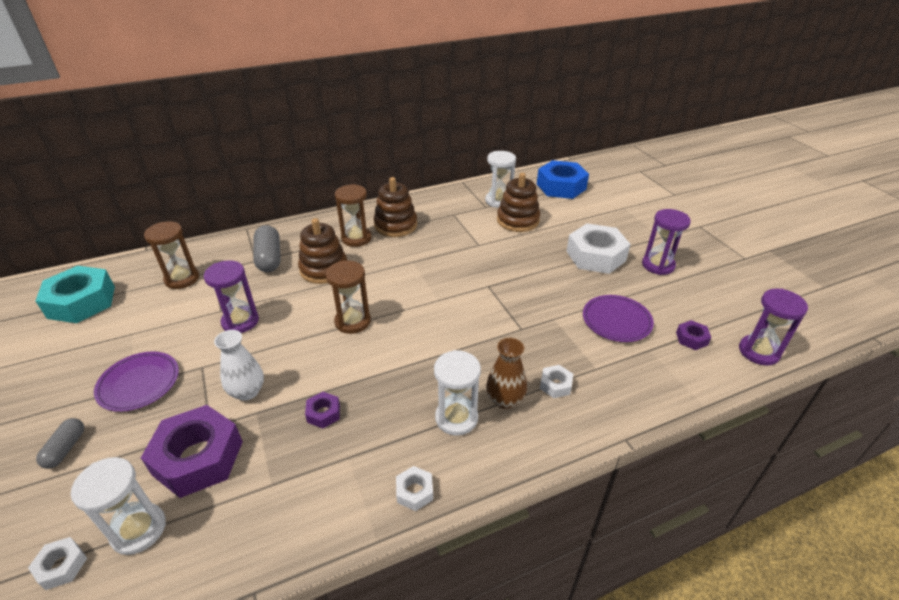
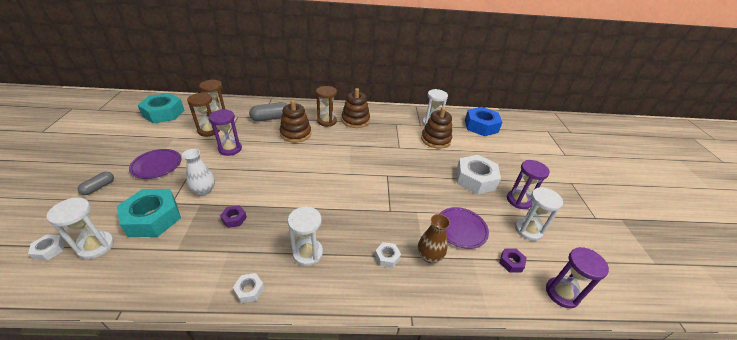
camera: 20 degrees right, 0 degrees up
purple nut [141,405,243,498] -> turquoise nut [117,189,181,237]
grey capsule [253,225,281,272] -> grey capsule turned 60 degrees clockwise [249,102,288,121]
brown hourglass [326,261,371,334] -> brown hourglass moved to [187,93,220,137]
brown vase [486,338,527,409] -> brown vase moved to [418,214,450,263]
none -> white hourglass [515,187,563,241]

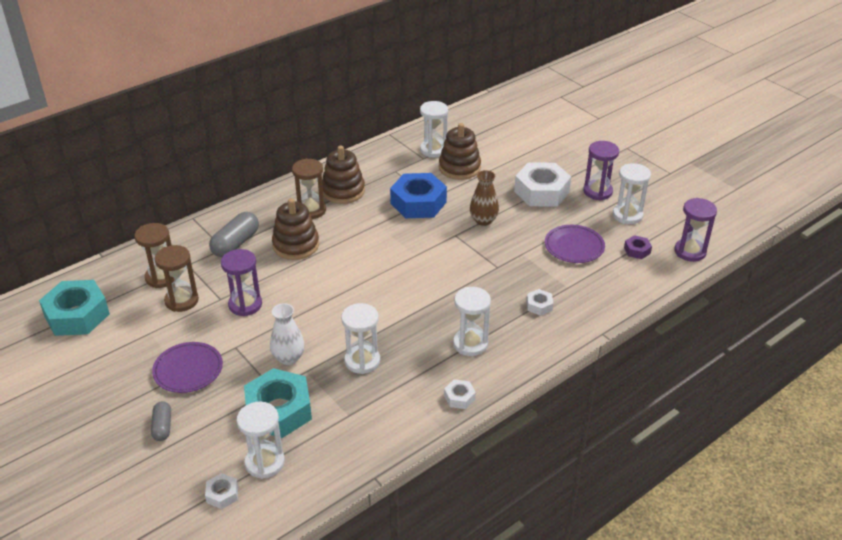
camera: 35 degrees left, 0 degrees up
purple nut [220,205,247,228] -> white hourglass [341,303,380,374]
brown vase [418,214,450,263] -> brown vase moved to [470,170,499,226]
blue nut [465,107,502,136] -> blue nut moved to [390,173,447,218]

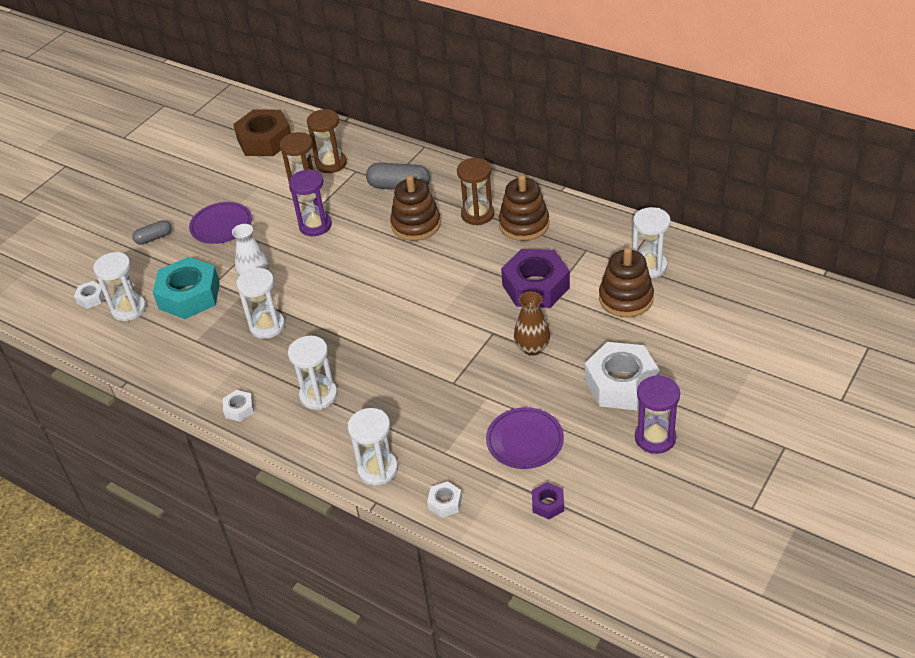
camera: 75 degrees right, 5 degrees up
turquoise nut [39,280,110,336] -> brown nut [233,109,291,156]
blue nut [390,173,447,218] -> purple nut [501,249,570,308]
white nut [526,289,553,316] -> white nut moved to [427,481,462,518]
white hourglass [613,163,651,224] -> white hourglass moved to [348,408,398,486]
purple hourglass [674,198,717,262] -> none

